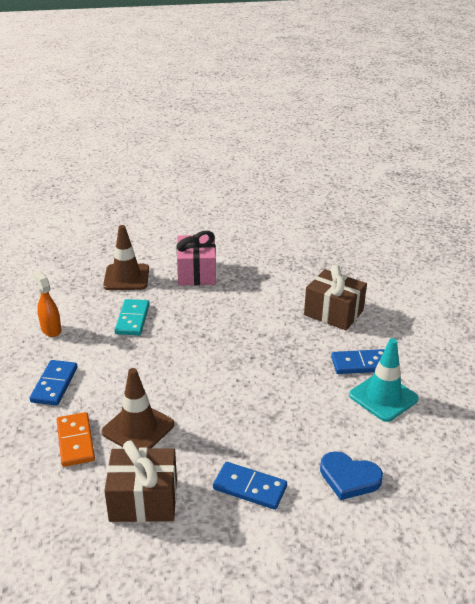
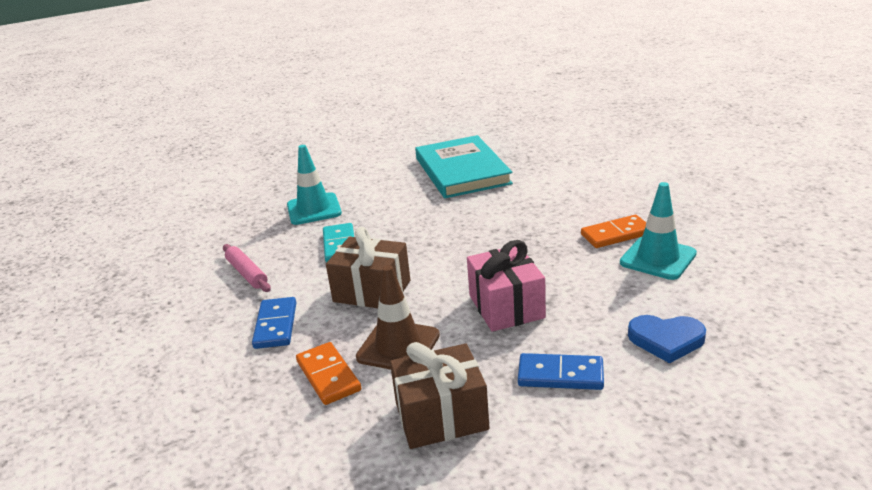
camera: 10 degrees left, 5 degrees down
orange spray bottle [33,270,61,337] -> pink rolling pin [223,244,271,292]
brown traffic cone [103,225,149,290] -> turquoise traffic cone [287,145,342,225]
pink gift [177,231,216,286] -> pink gift moved to [467,240,546,332]
brown gift [304,265,367,330] -> brown gift moved to [326,227,410,308]
blue domino [331,349,385,374] -> orange domino [581,215,646,248]
none -> turquoise book [415,135,513,198]

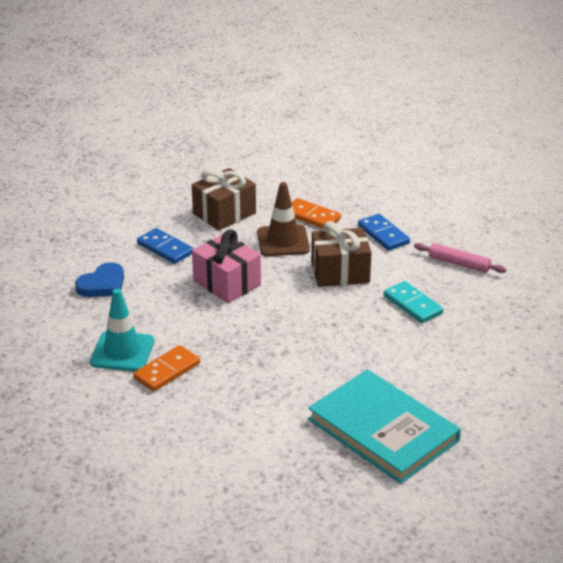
camera: 150 degrees right, 5 degrees up
turquoise traffic cone [287,145,342,225] -> none
blue domino [518,353,604,390] -> blue domino turned 60 degrees clockwise [137,228,194,264]
blue heart [628,315,706,363] -> blue heart turned 150 degrees clockwise [75,262,124,297]

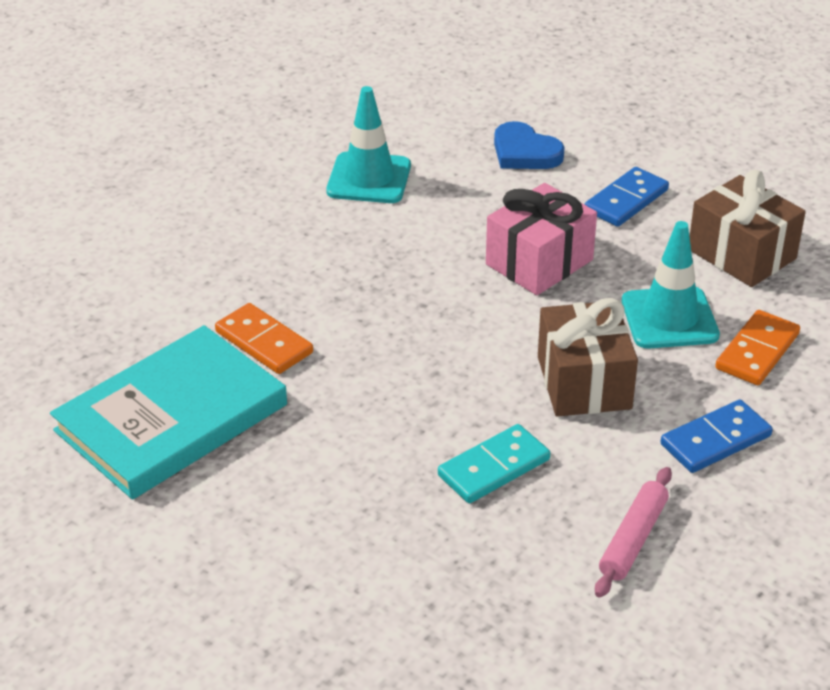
camera: 90 degrees right, 5 degrees up
orange domino [133,345,200,392] -> orange domino moved to [215,303,313,374]
brown traffic cone [257,182,310,256] -> turquoise traffic cone [622,221,720,348]

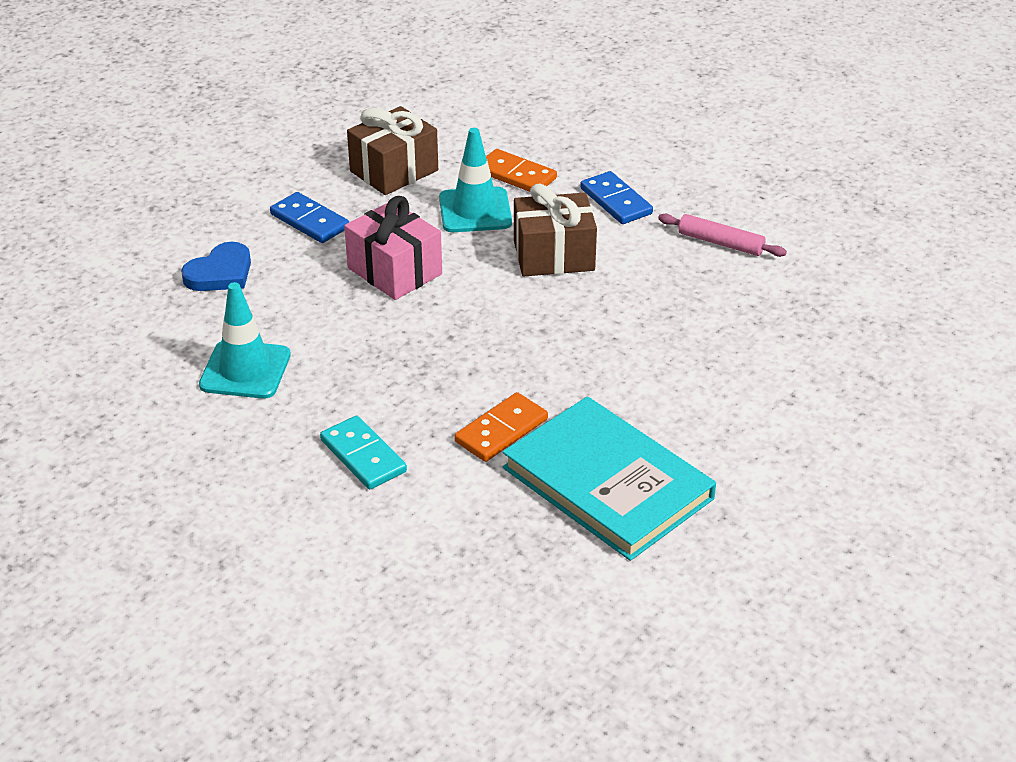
camera: 90 degrees left, 0 degrees up
turquoise domino [438,424,550,503] -> turquoise domino moved to [320,416,407,490]

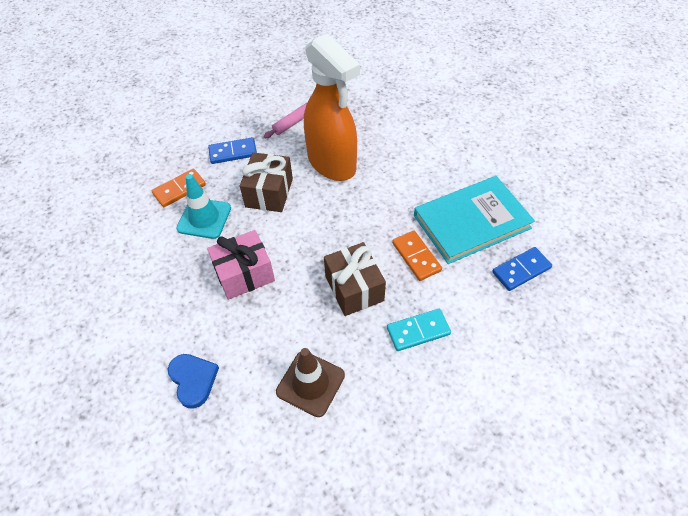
camera: 70 degrees left, 15 degrees up
turquoise traffic cone [199,282,291,399] -> brown traffic cone [276,348,345,417]
blue domino [270,192,349,243] -> blue domino moved to [492,247,552,291]
brown gift [347,106,438,195] -> brown gift moved to [324,242,386,316]
none -> orange spray bottle [304,33,360,181]

